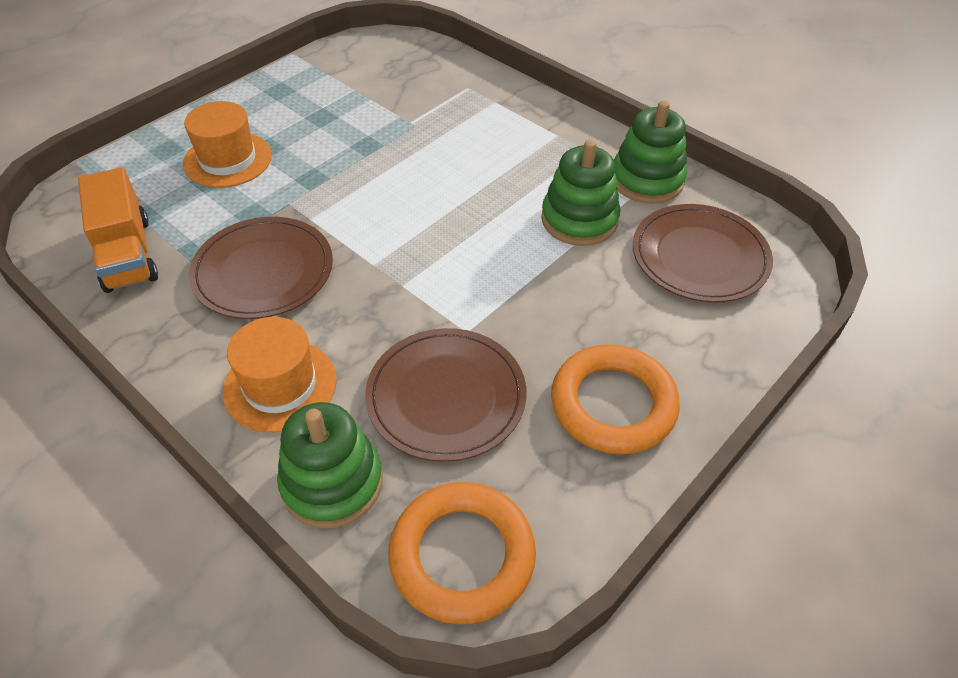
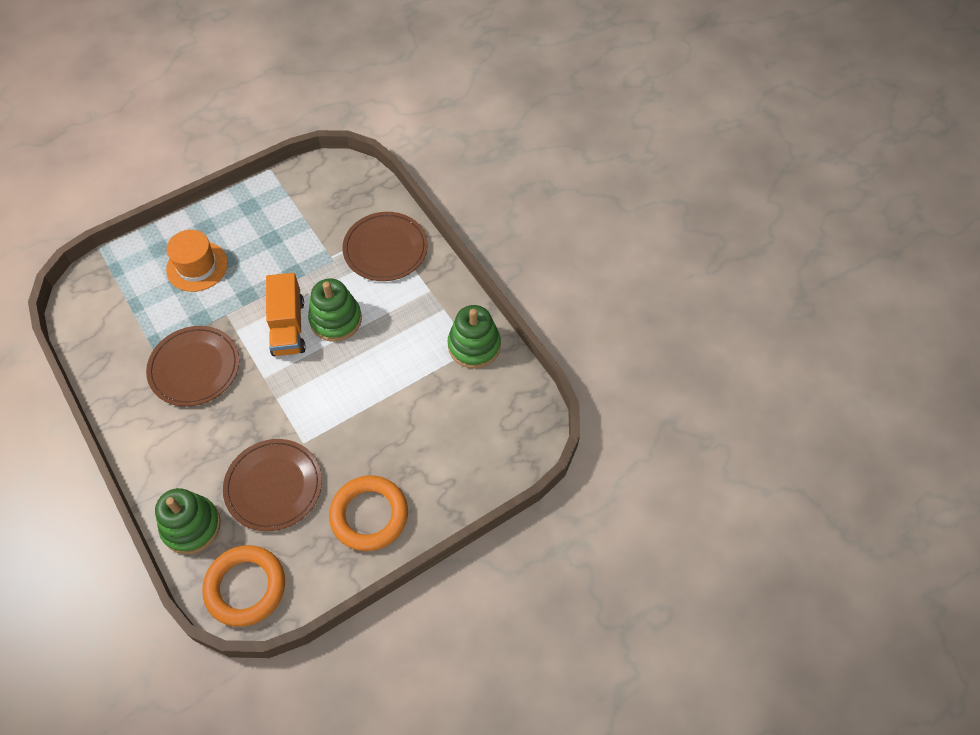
camera: 15 degrees right, 10 degrees up
orange truck [78,167,158,293] -> orange truck moved to [266,273,306,356]
orange hat [223,317,337,433] -> none
green stacking toy [541,140,620,246] -> green stacking toy moved to [308,279,362,342]
brown plate [633,204,773,303] -> brown plate moved to [342,212,428,281]

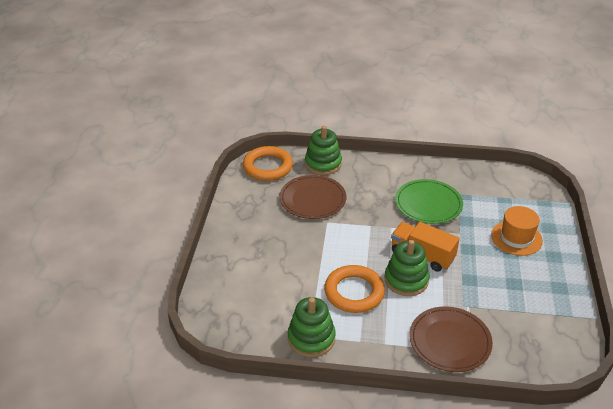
camera: 130 degrees right, 20 degrees down
brown plate [146,326,240,406] -> green plate [395,179,463,224]
orange ring [329,475,408,551] -> orange ring moved to [324,265,385,313]

